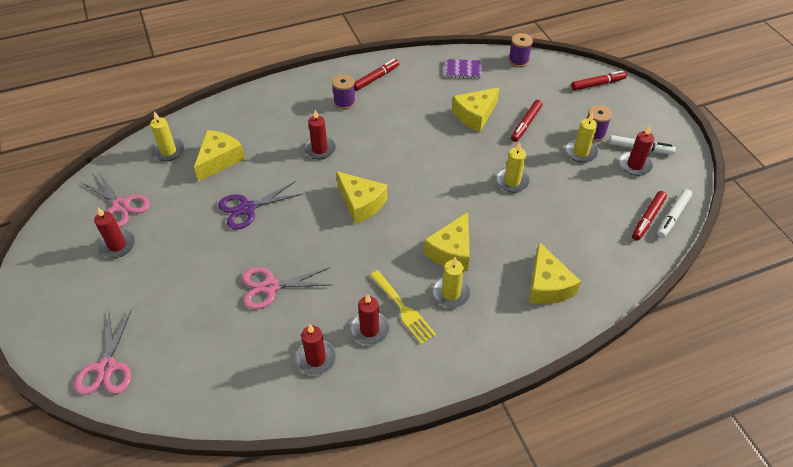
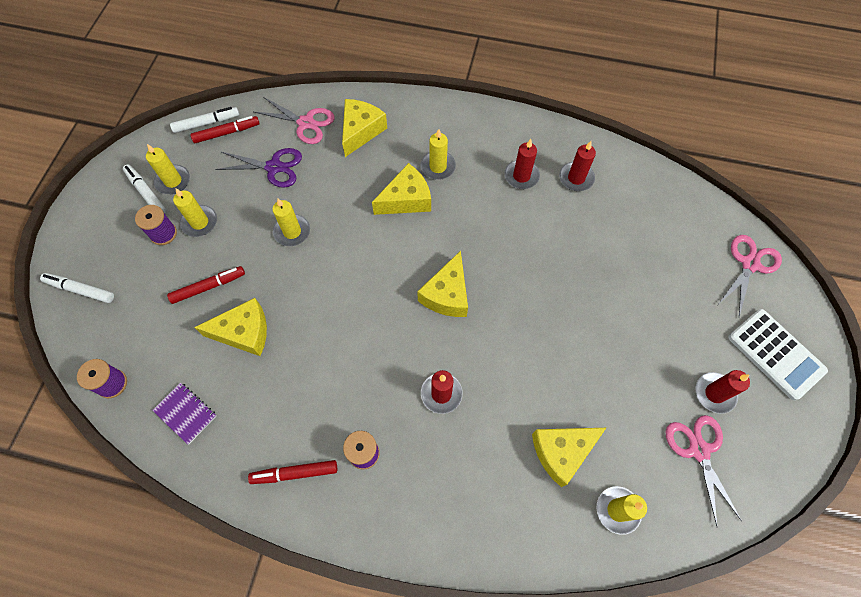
camera: 145 degrees left, 15 degrees up
purple scissors [218,182,303,230] -> purple scissors moved to [215,148,302,188]
pink scissors [242,267,331,310] -> pink scissors moved to [254,97,335,144]
yellow cheese [336,171,387,224] -> yellow cheese turned 150 degrees counterclockwise [417,251,468,317]
yellow fork [370,270,436,344] -> none
red marker [571,70,627,90] -> white marker [40,273,114,303]
red candle [619,126,654,176] -> yellow candle [146,144,190,194]
none -> white calculator [728,309,828,401]

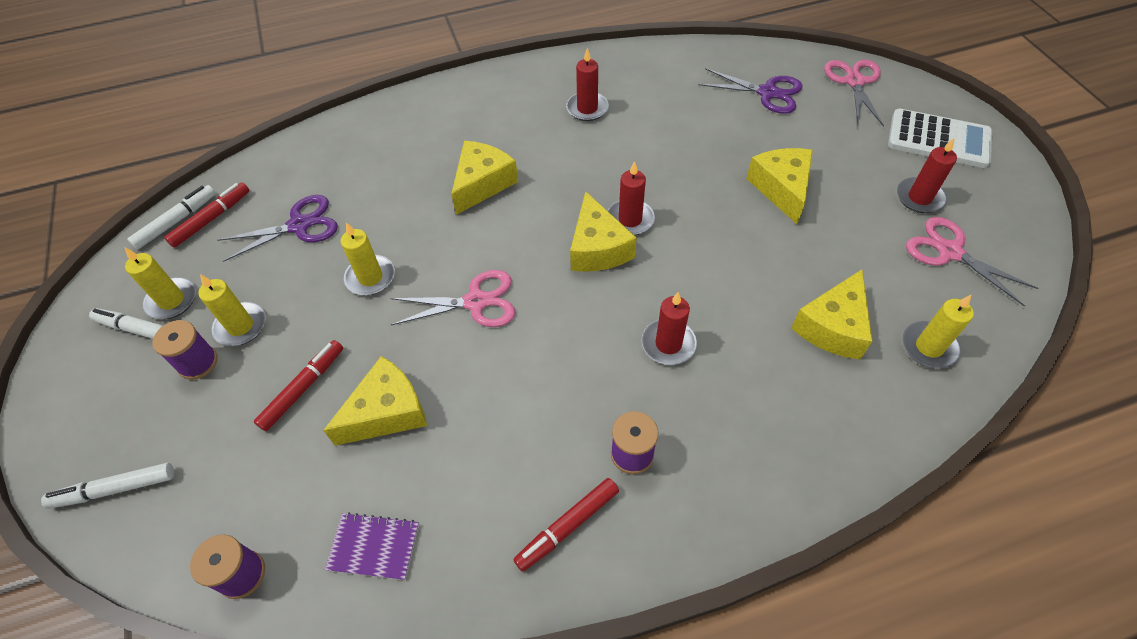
camera: 30 degrees left, 10 degrees down
pink scissors [254,97,335,144] -> pink scissors moved to [390,270,516,327]
yellow cheese [342,99,387,157] -> yellow cheese moved to [746,148,813,224]
yellow candle [421,129,456,180] -> none
red candle [559,141,596,191] -> red candle moved to [608,161,655,236]
none -> purple scissors [698,68,803,114]

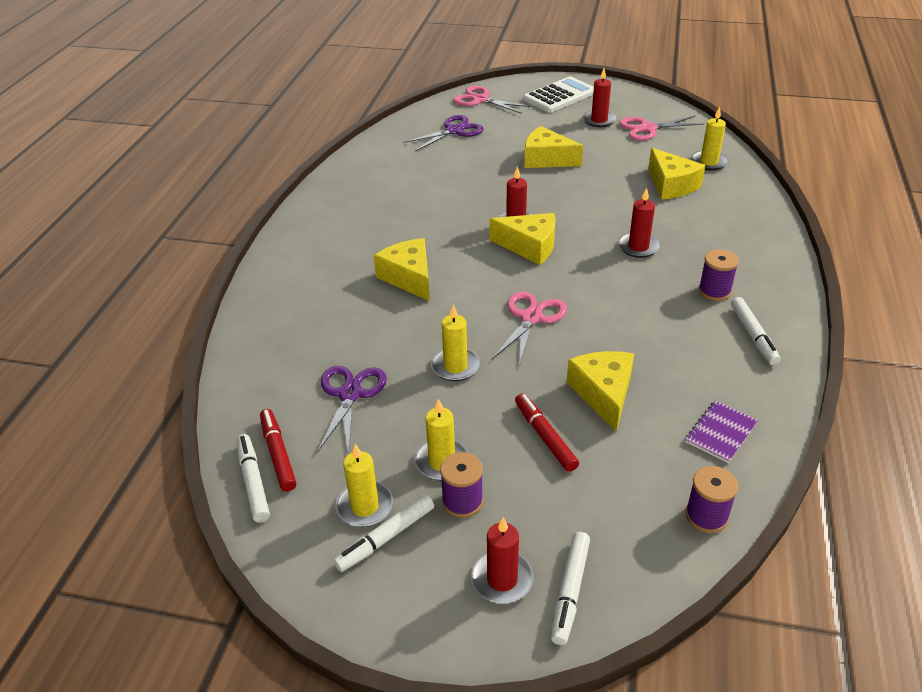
camera: 60 degrees left, 15 degrees down
red marker [513,478,619,572] -> white marker [731,297,781,365]
red candle [566,48,609,121] -> red candle moved to [471,517,534,604]

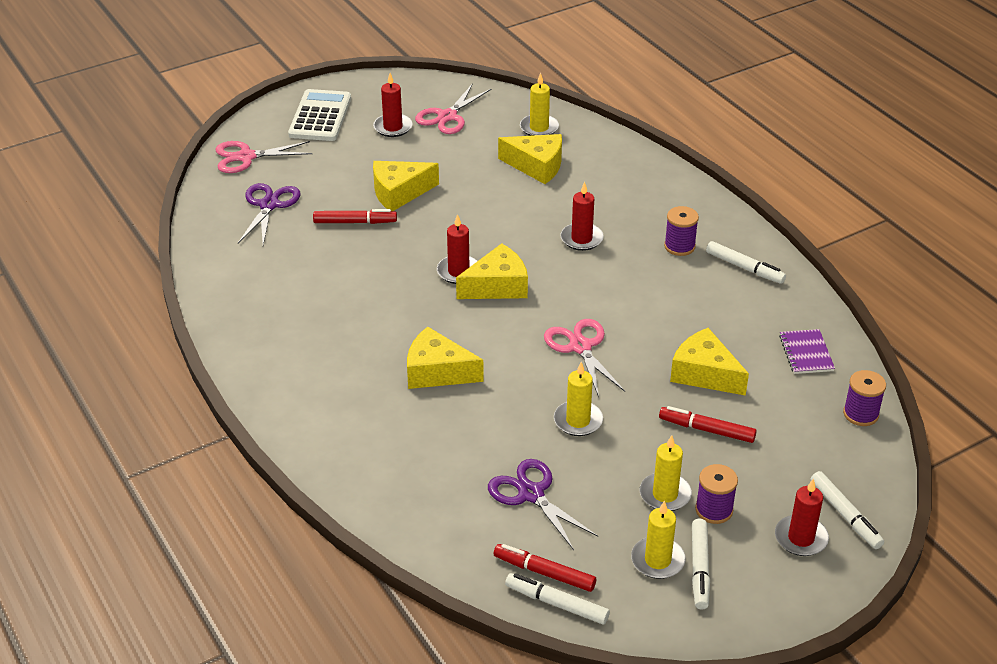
camera: 45 degrees left, 0 degrees up
none -> red marker [313,209,397,224]

